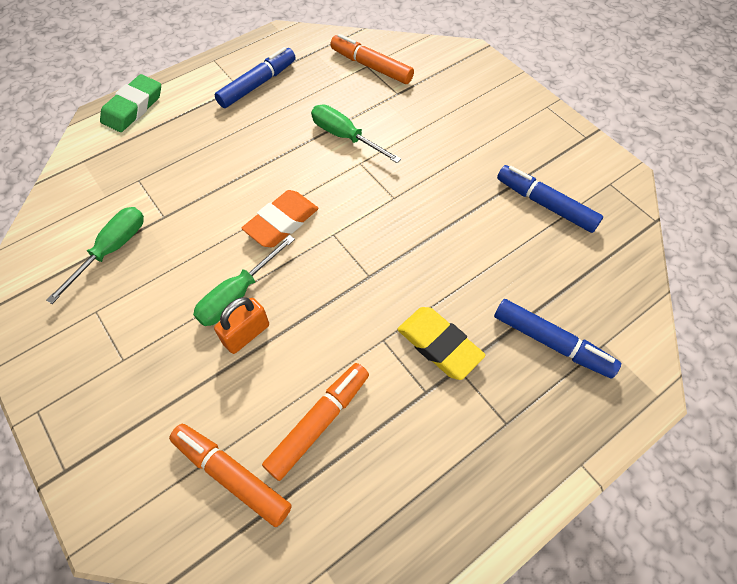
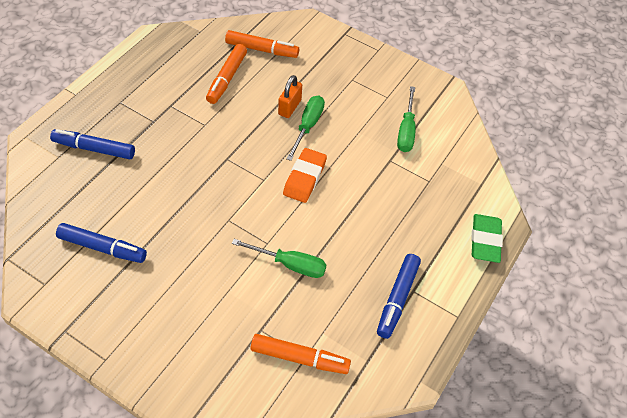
camera: 155 degrees right, 5 degrees down
yellow eraser [397,307,486,380] -> none

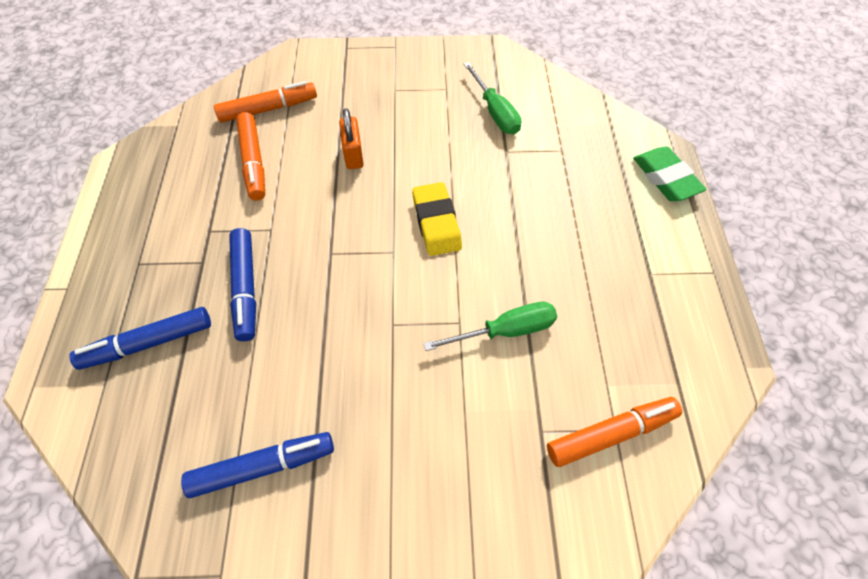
camera: 30 degrees left, 5 degrees up
orange eraser [283,148,327,203] -> yellow eraser [412,182,462,256]
green screwdriver [286,96,325,161] -> none
blue marker [377,254,421,339] -> blue marker moved to [229,228,256,341]

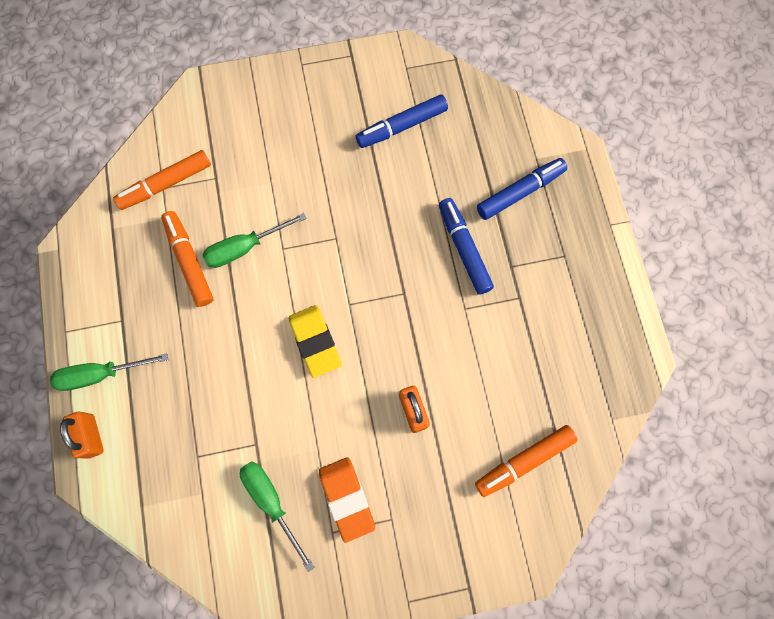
camera: 170 degrees right, 15 degrees up
orange marker [236,112,265,201] -> orange marker moved to [161,211,214,307]
green eraser [633,146,707,201] -> orange padlock [60,412,104,459]
none -> green screwdriver [50,353,168,391]
none -> orange eraser [319,457,375,543]

